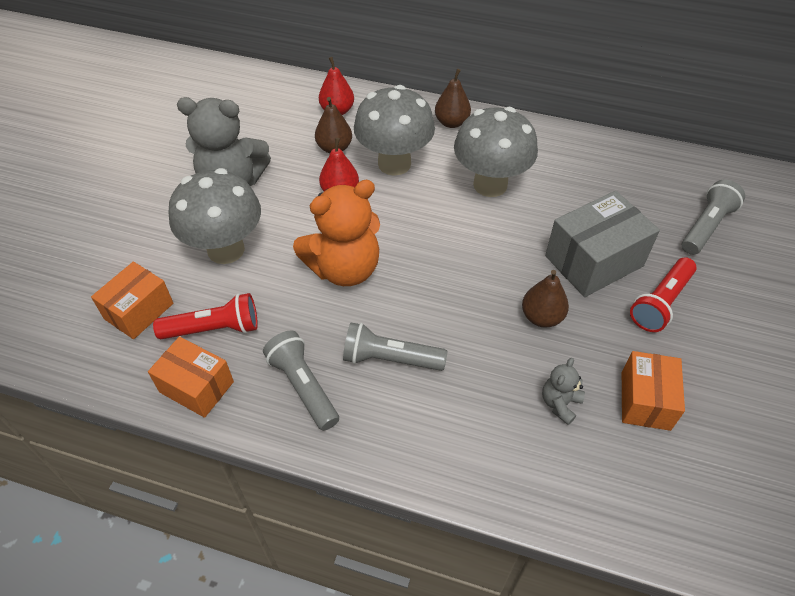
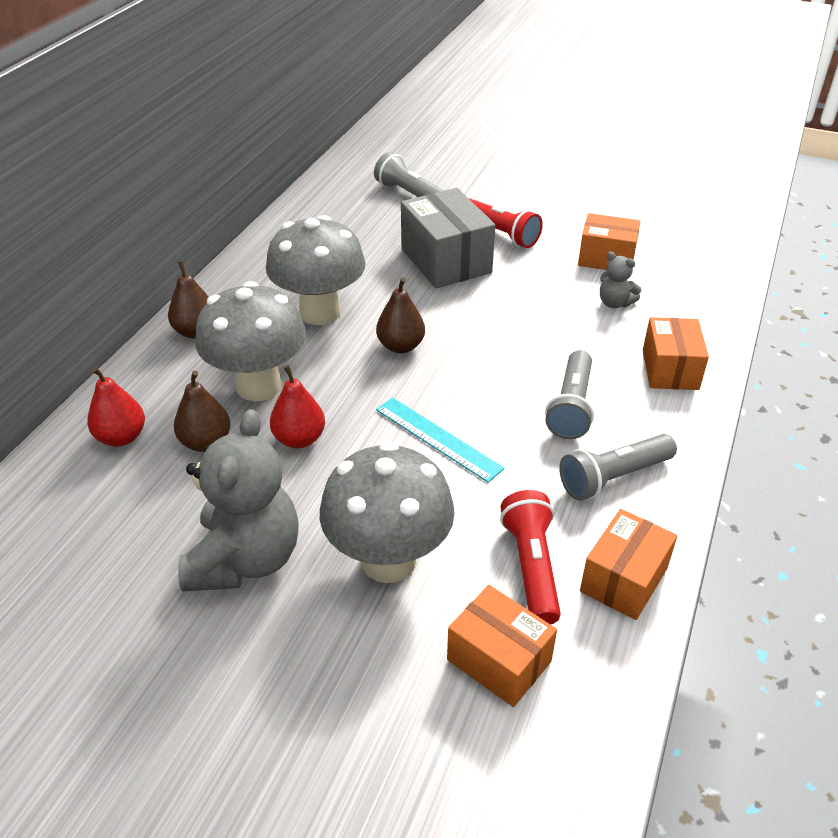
camera: 85 degrees left, 10 degrees down
orange teddy bear [293,180,380,286] -> turquoise ruler [376,398,505,483]
brown pear [522,270,569,328] -> brown pear moved to [376,278,425,353]
none -> orange box [643,317,709,390]

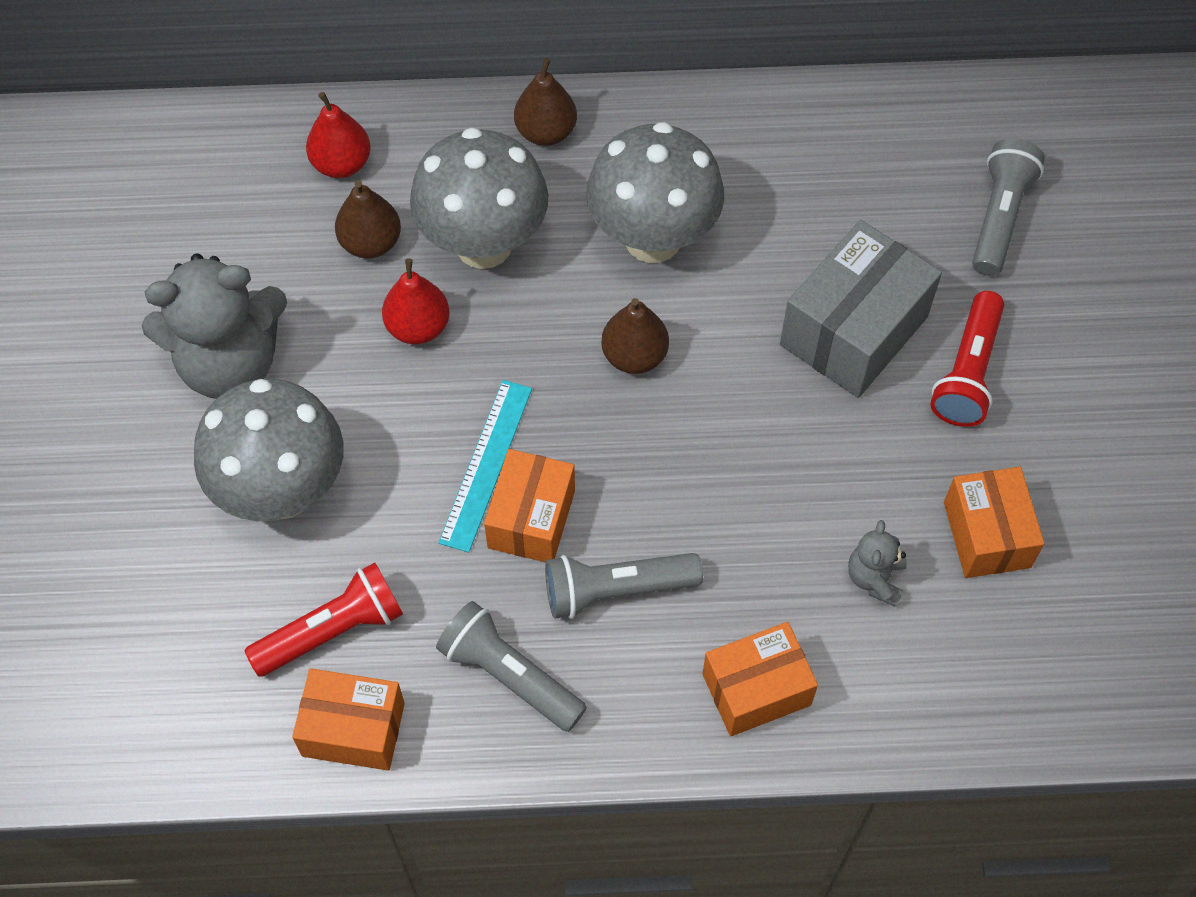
camera: 65 degrees right, 20 degrees up
orange box [447,585,557,707] -> orange box moved to [484,449,575,562]

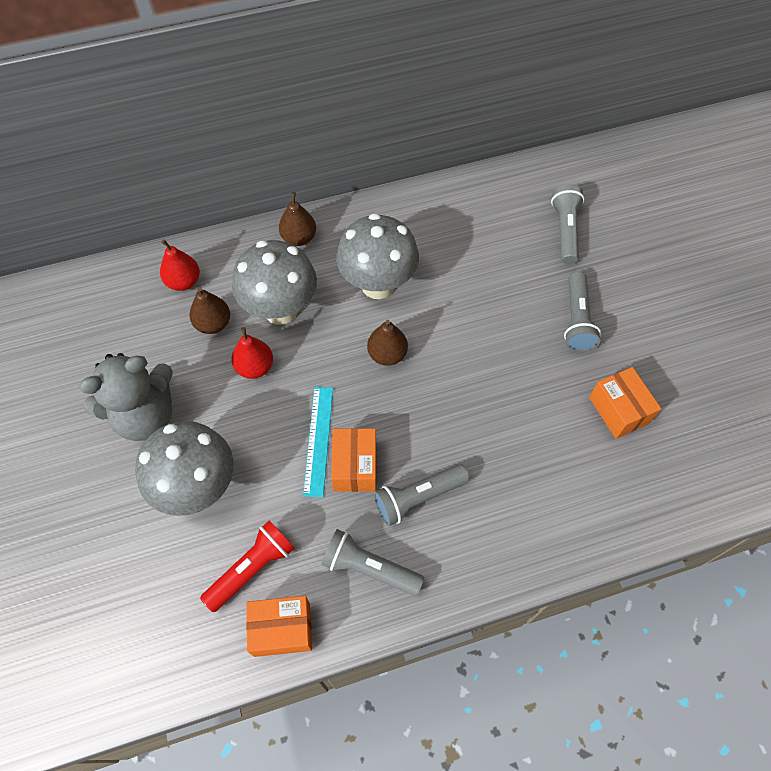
camera: 15 degrees left, 0 degrees up
orange box [702,622,818,736] -> none
grey box [780,220,942,398] -> none
grey teddy bear [848,520,907,607] -> none
red flashlight [930,291,1004,427] -> grey flashlight [564,271,601,352]

